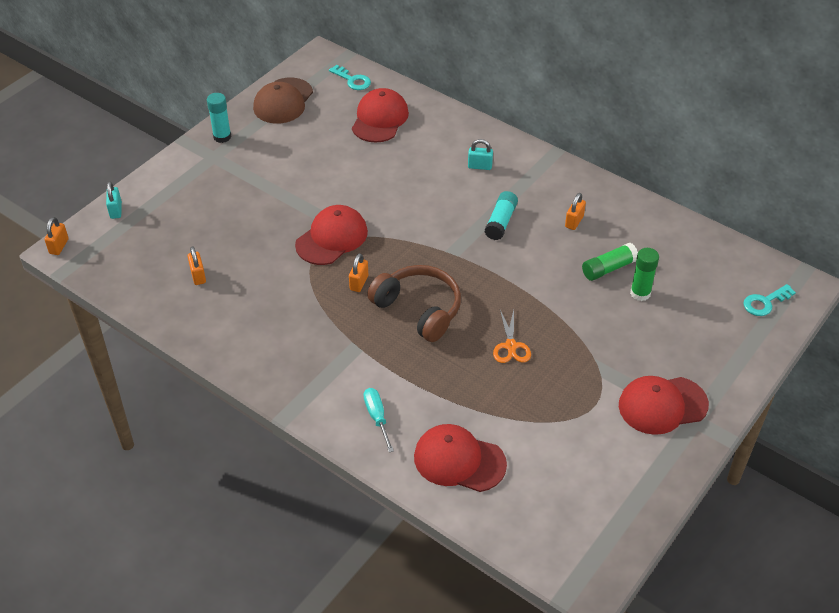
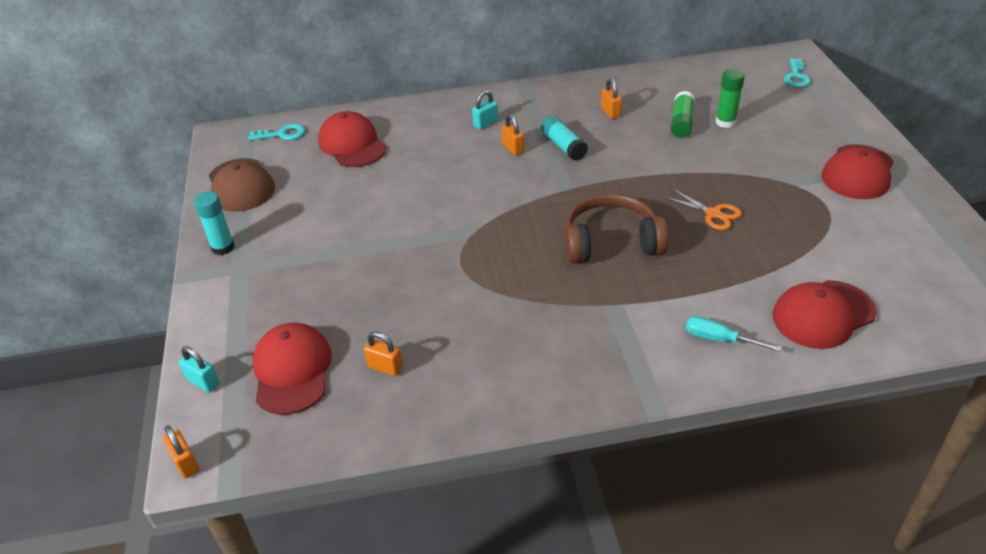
camera: 45 degrees left, 5 degrees down
red cap [295,205,368,265] -> red cap moved to [252,322,332,415]
orange padlock [349,253,368,292] -> orange padlock moved to [501,114,524,156]

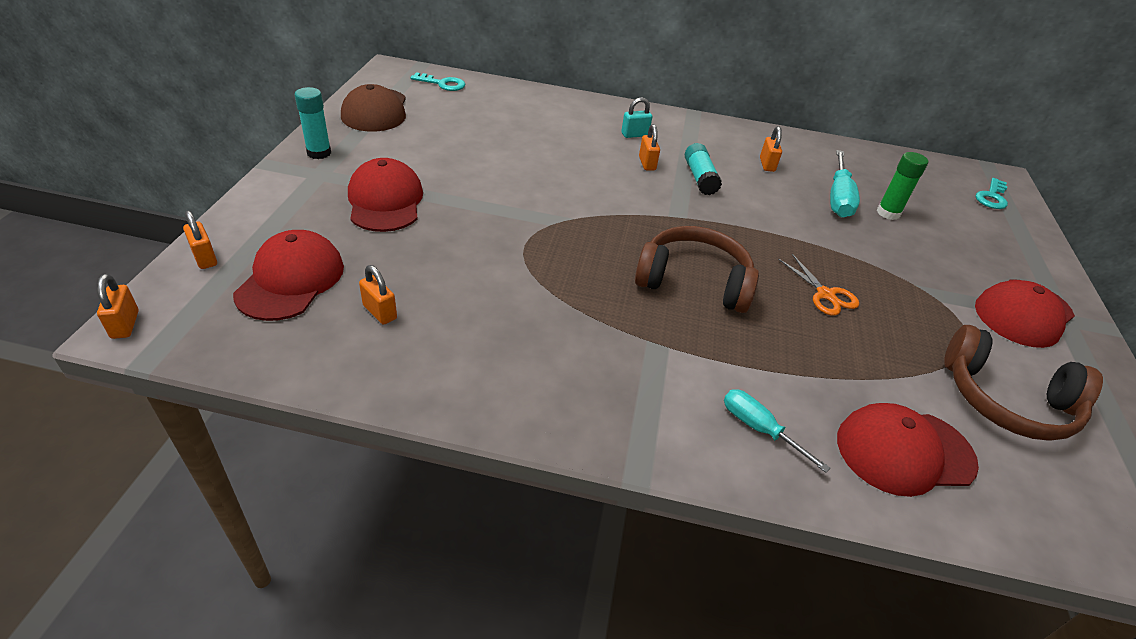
camera: 15 degrees right, 0 degrees up
turquoise padlock [179,346,219,393] -> orange padlock [183,210,217,269]
red cap [318,111,386,167] -> red cap moved to [348,158,423,232]
green glue stick [670,91,695,138] -> turquoise screwdriver [830,150,860,218]
none -> brown headphones [944,325,1103,441]

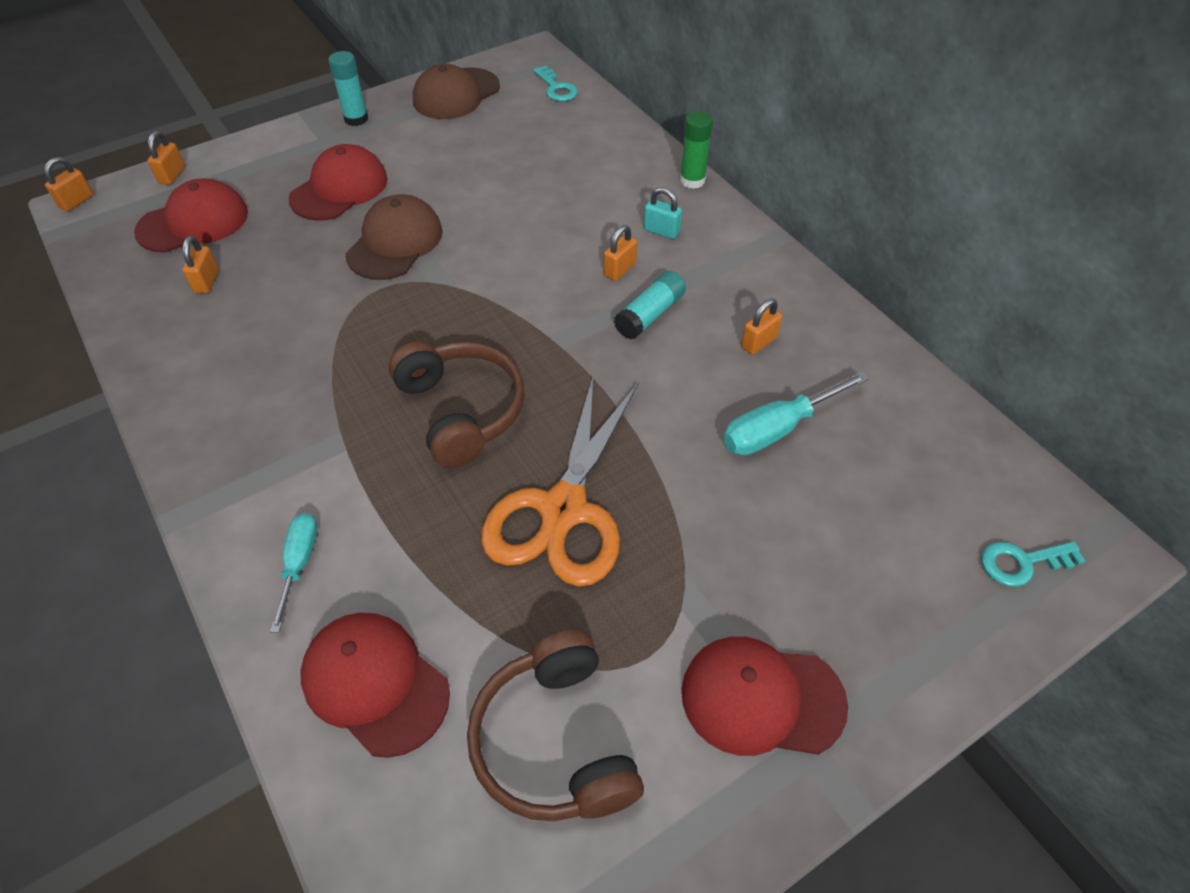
camera: 50 degrees right, 10 degrees up
orange scissors [778,254,859,316] -> orange scissors [481,373,639,587], size x2.19
green glue stick [877,152,928,220] -> green glue stick moved to [680,111,713,189]
none -> brown cap [345,194,443,280]

